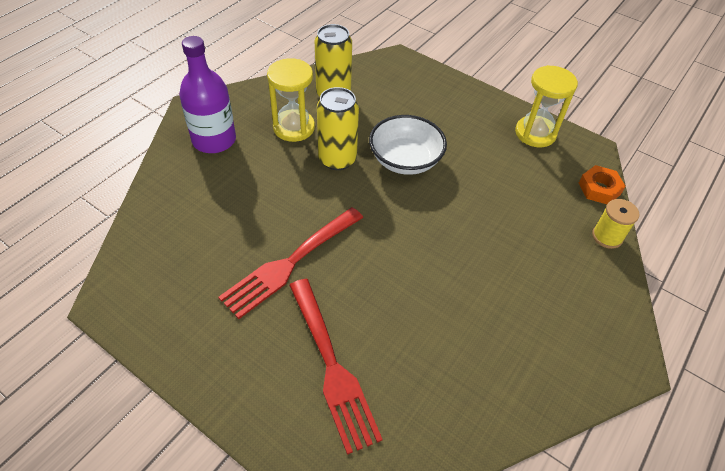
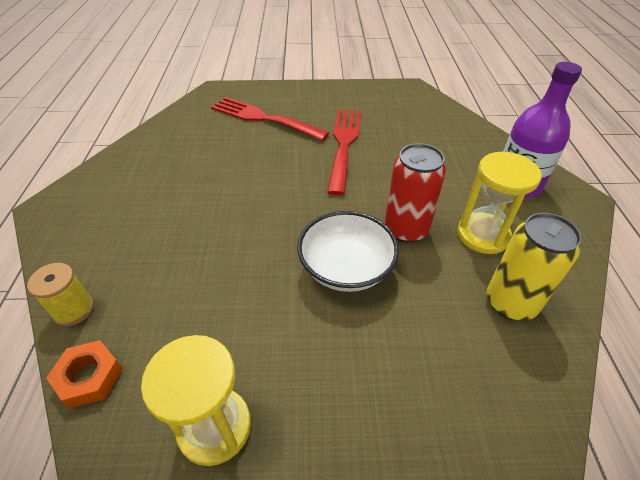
camera: 145 degrees right, 5 degrees down
yellow can [317,87,359,170] -> red can [385,143,446,243]

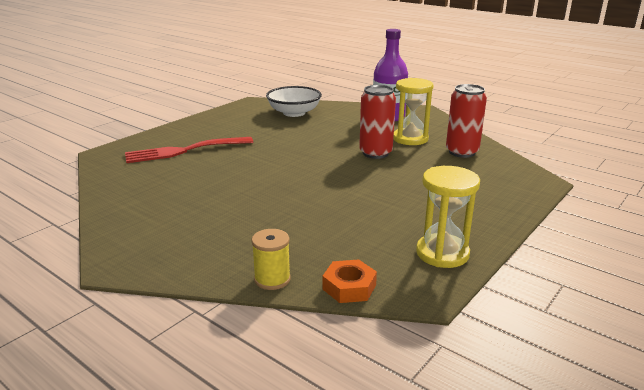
camera: 50 degrees left, 20 degrees down
white bowl [297,211,399,292] -> white bowl moved to [266,86,322,117]
red fork [327,110,361,195] -> none
yellow can [487,213,582,320] -> red can [446,84,487,158]

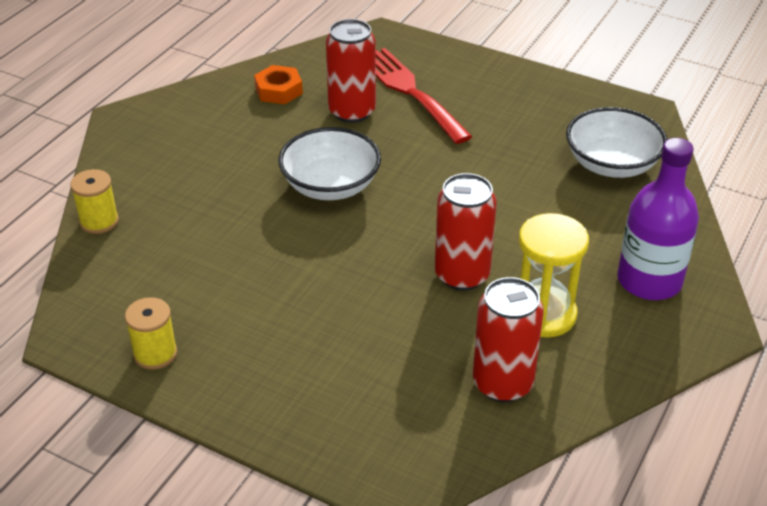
camera: 80 degrees right, 15 degrees up
orange nut [323,259,377,303] -> orange nut moved to [254,65,303,104]
yellow hourglass [416,166,480,268] -> yellow spool [125,297,177,370]
none -> white bowl [278,127,381,200]
none -> red can [326,19,376,123]

